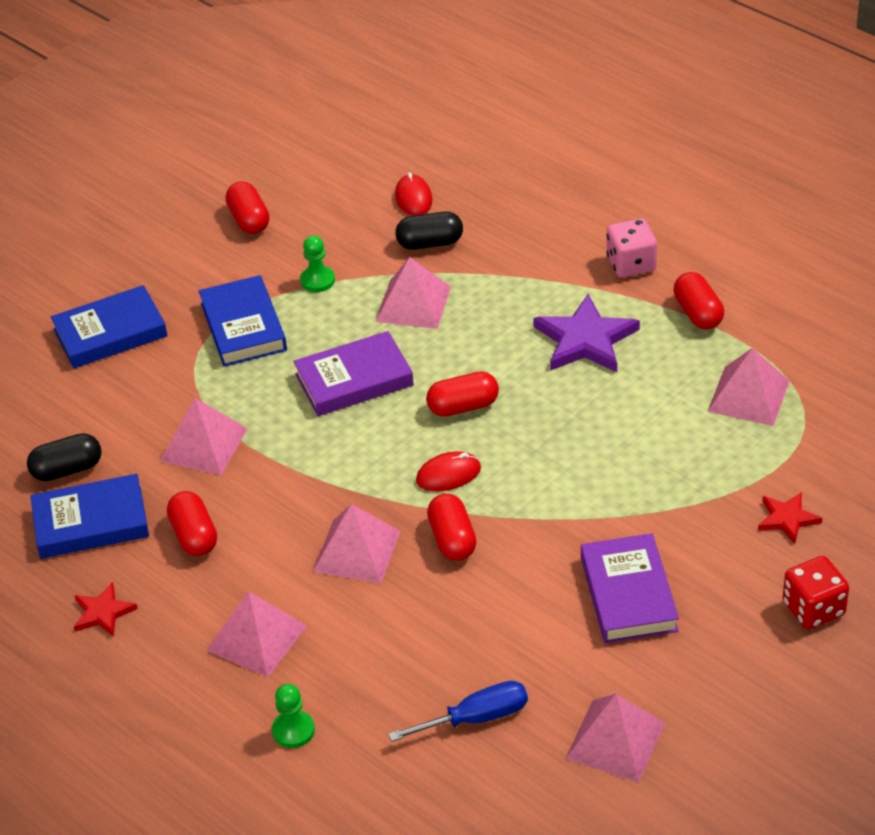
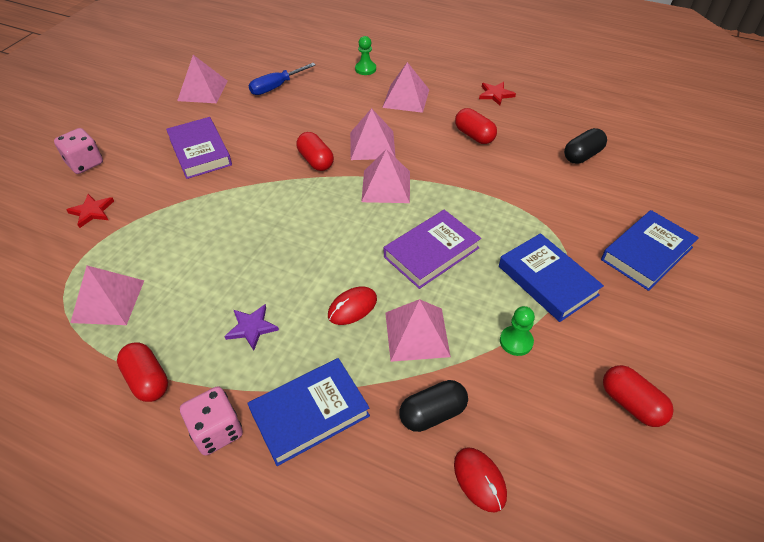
camera: 160 degrees right, 5 degrees up
blue book [30,474,149,559] -> blue book moved to [247,358,370,466]
pink pyramid [160,398,248,475] -> pink pyramid moved to [361,149,410,203]
red mouse [416,452,481,491] -> red mouse moved to [328,287,377,325]
red capsule [426,371,499,417] -> none
purple star [533,294,640,372] -> purple star [224,304,279,350], size x0.55
red dice [783,556,849,630] -> pink dice [54,128,103,174]

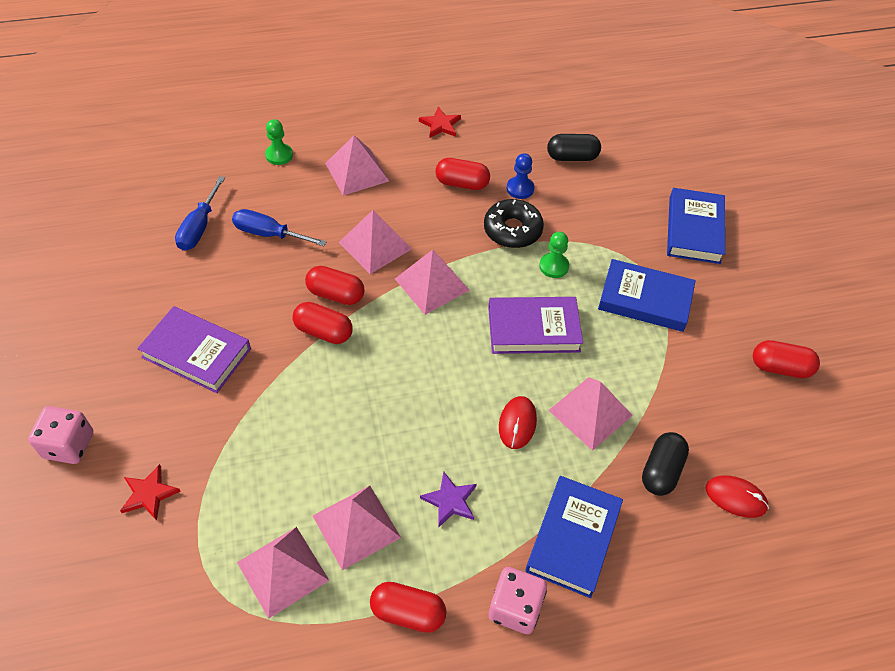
camera: 40 degrees left, 5 degrees up
pink pyramid [177,55,228,103] -> pink pyramid moved to [313,486,401,570]
purple book [384,210,481,289] -> purple book turned 75 degrees clockwise [488,297,583,354]
green pawn [500,306,535,356] -> green pawn moved to [539,232,569,278]
black capsule [564,128,607,164] -> black capsule turned 75 degrees clockwise [547,134,601,161]
none -> blue screwdriver [232,209,327,246]
none -> red capsule [292,302,353,344]
none -> black donut [484,199,544,248]
none -> blue pawn [507,153,534,199]

